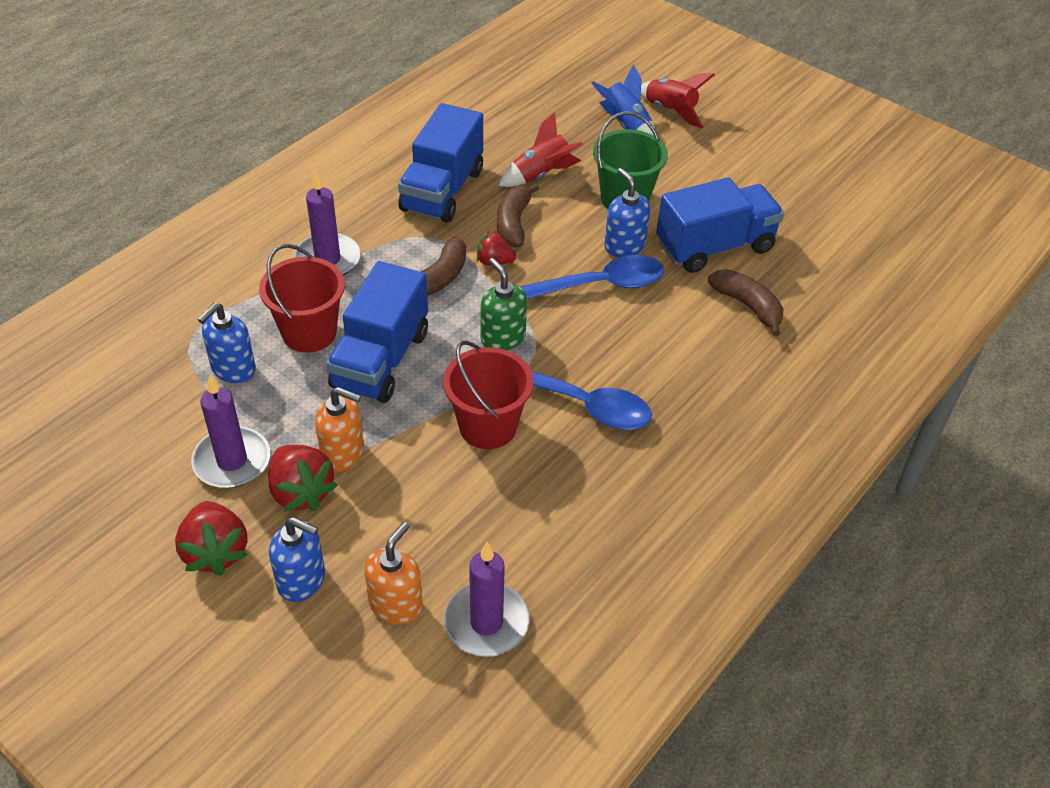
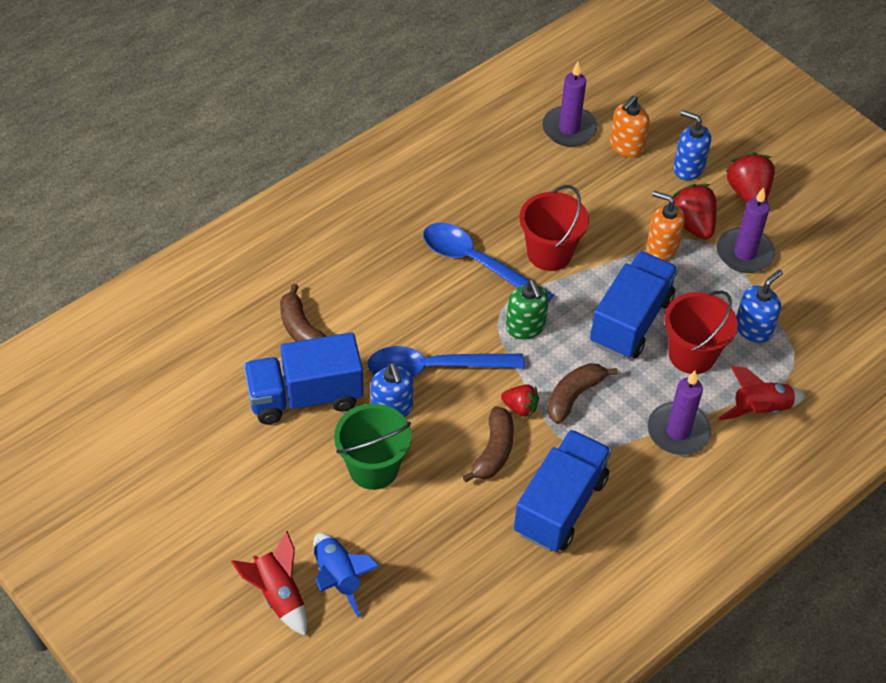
camera: 170 degrees left, 5 degrees up
red rocket [498,112,583,187] -> red rocket moved to [719,366,806,420]

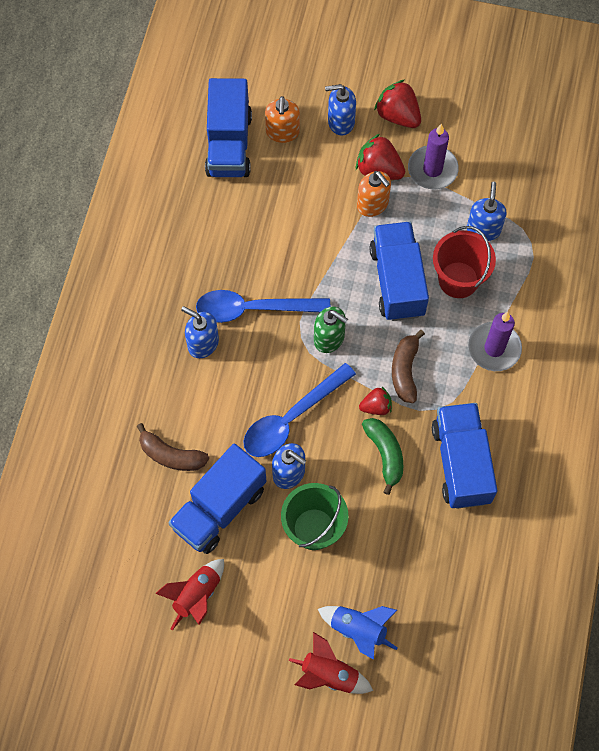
camera: 35 degrees left, 15 degrees up
brown banana [462,406,514,482] -> green banana [362,418,403,495]
red bucket [519,185,589,271] -> none
purple candle [542,62,597,147] -> blue truck [205,78,252,177]
orange soap dispenser [646,191,685,261] -> orange soap dispenser turned 120 degrees counterclockwise [357,171,391,217]
red rocket [719,366,806,420] -> red rocket moved to [155,559,224,630]
none -> blue soap dispenser [181,306,219,358]

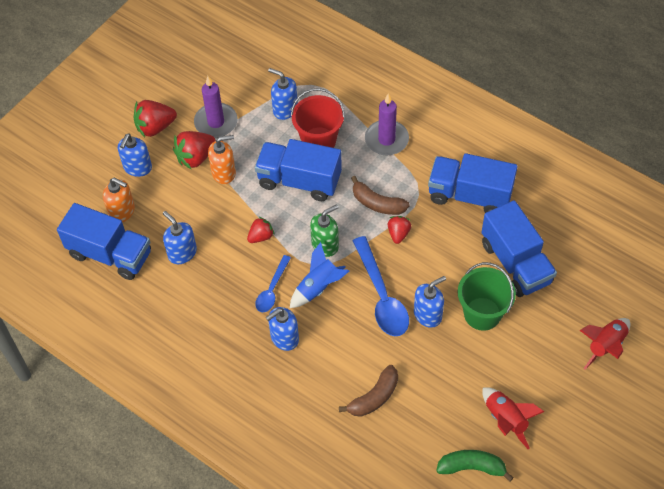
camera: 65 degrees left, 10 degrees down
blue truck [168,443,266,554] -> blue truck moved to [482,200,557,297]
blue spoon [196,290,331,323] -> blue spoon [255,255,291,312], size x0.58
blue rocket [318,606,397,660] -> blue rocket moved to [290,242,349,308]
green banana [362,418,403,495] -> green banana moved to [436,450,514,482]
none -> blue soap dispenser [163,211,197,264]
none -> red strawberry [247,217,275,243]

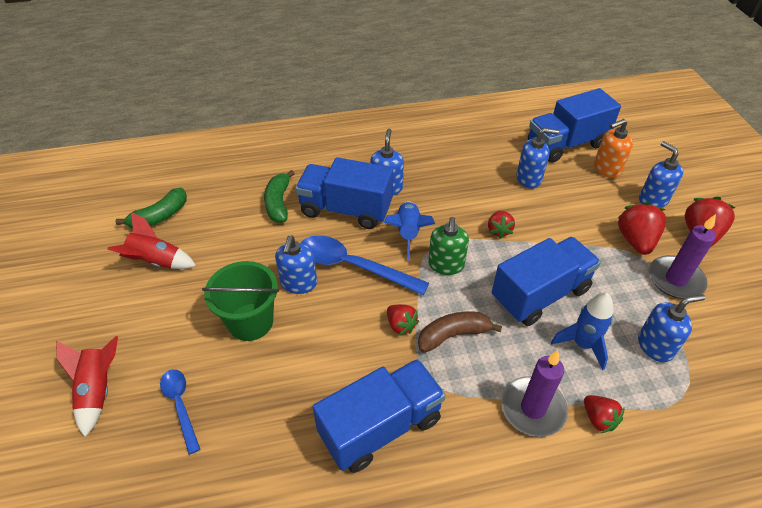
camera: 130 degrees right, 10 degrees down
orange soap dispenser [208,135,236,184] -> none
blue spoon [255,255,291,312] -> blue spoon moved to [160,369,200,455]
red bucket [291,88,345,148] -> blue rocket [551,293,613,370]
brown banana [339,365,398,417] -> green banana [264,170,295,223]
blue truck [482,200,557,297] -> blue truck moved to [295,157,393,229]
none -> red strawberry [584,395,625,433]

